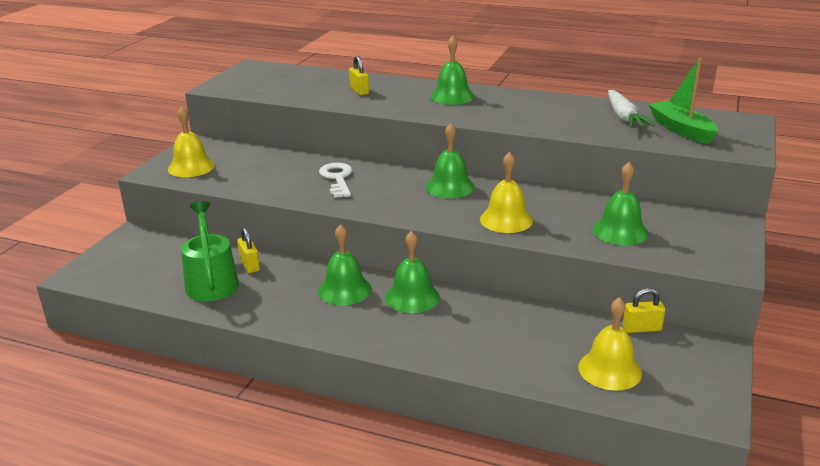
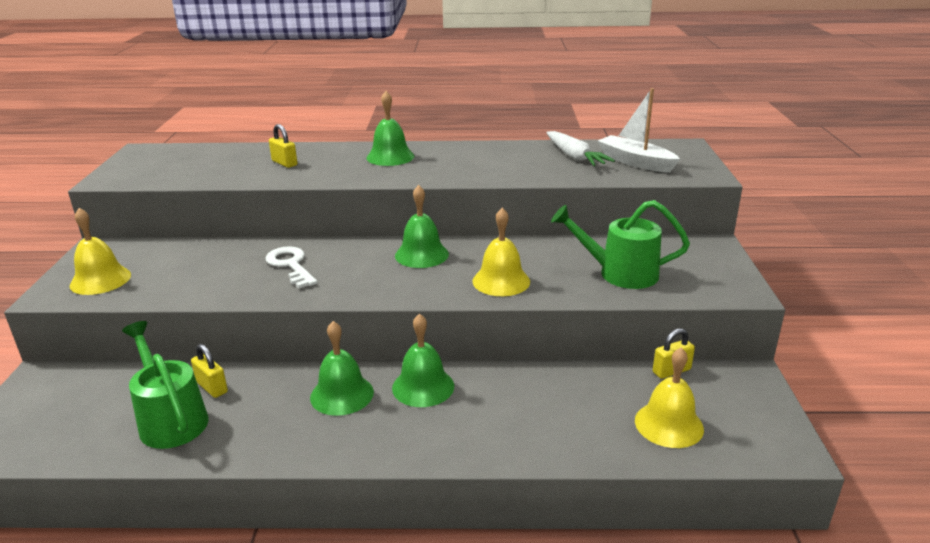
camera: 20 degrees left, 0 degrees up
green bell [593,162,649,245] -> green watering can [551,200,690,289]
green boat [649,58,718,144] -> white boat [598,88,680,173]

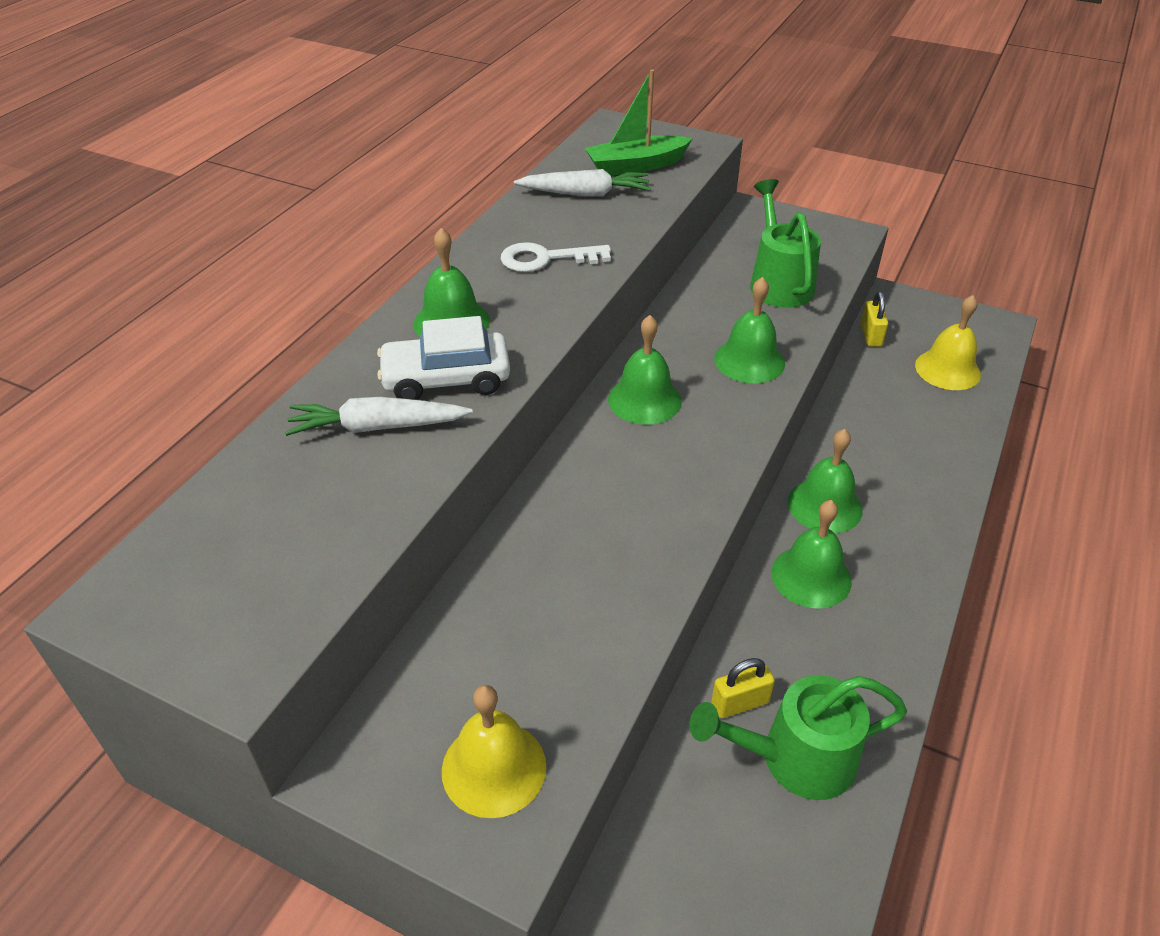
camera: 65 degrees left, 15 degrees up
white key [266,246,318,288] -> white key moved to [501,242,611,272]
yellow padlock [269,124,297,168] -> white carrot [285,397,473,436]
yellow bell [472,208,530,296] -> green bell [714,277,785,383]
green watering can [551,200,690,289] -> green watering can turned 135 degrees clockwise [750,179,821,308]
white boat [598,88,680,173] -> green boat [585,69,693,175]
none -> white car [377,316,510,400]

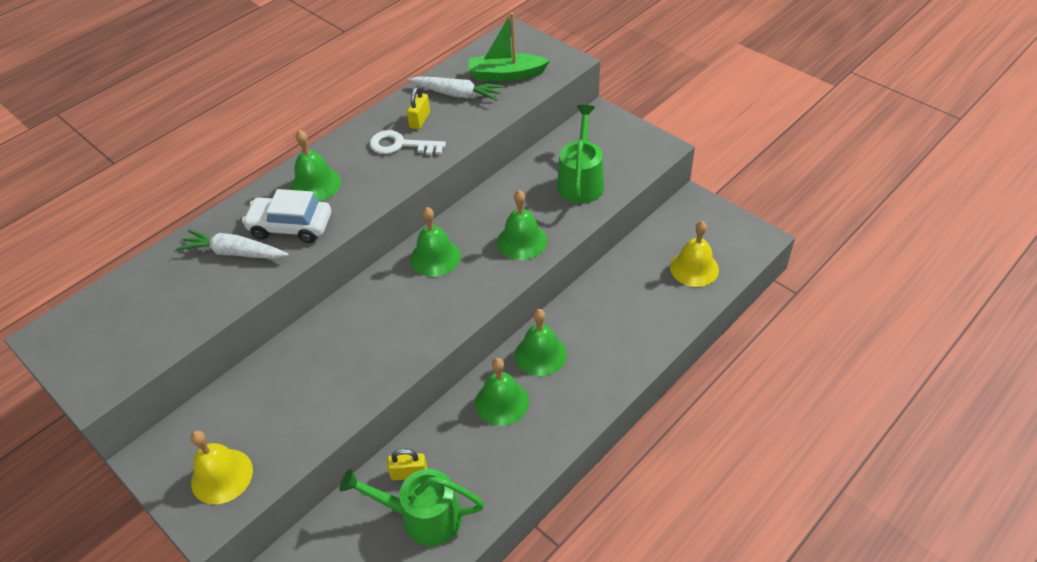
camera: 20 degrees right, 5 degrees up
yellow padlock [860,291,888,347] -> yellow padlock moved to [407,86,430,130]

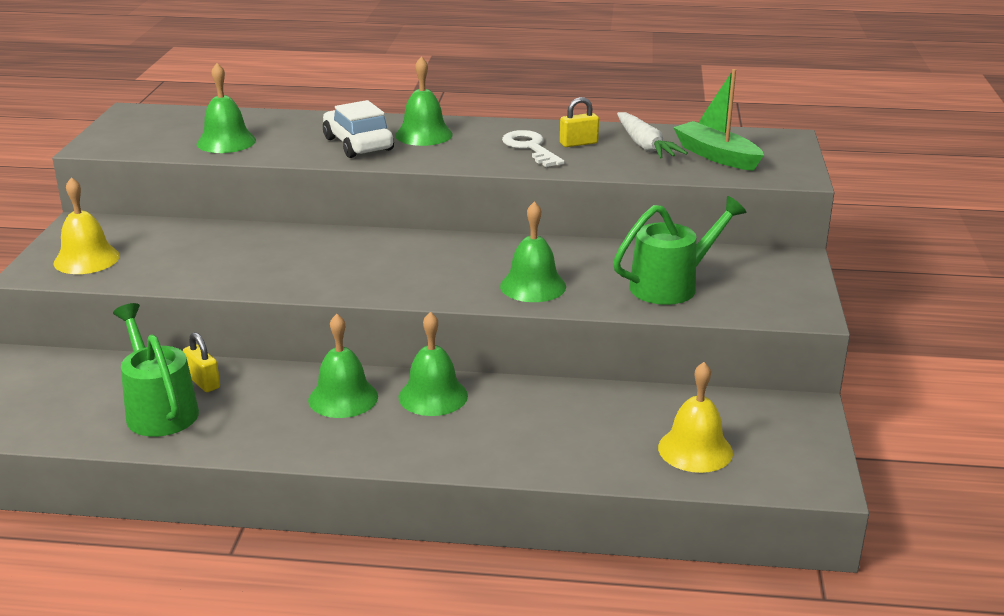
camera: 50 degrees right, 20 degrees down
white carrot [176,229,288,259] -> none
green bell [410,207,461,277] -> green bell moved to [197,63,256,153]

